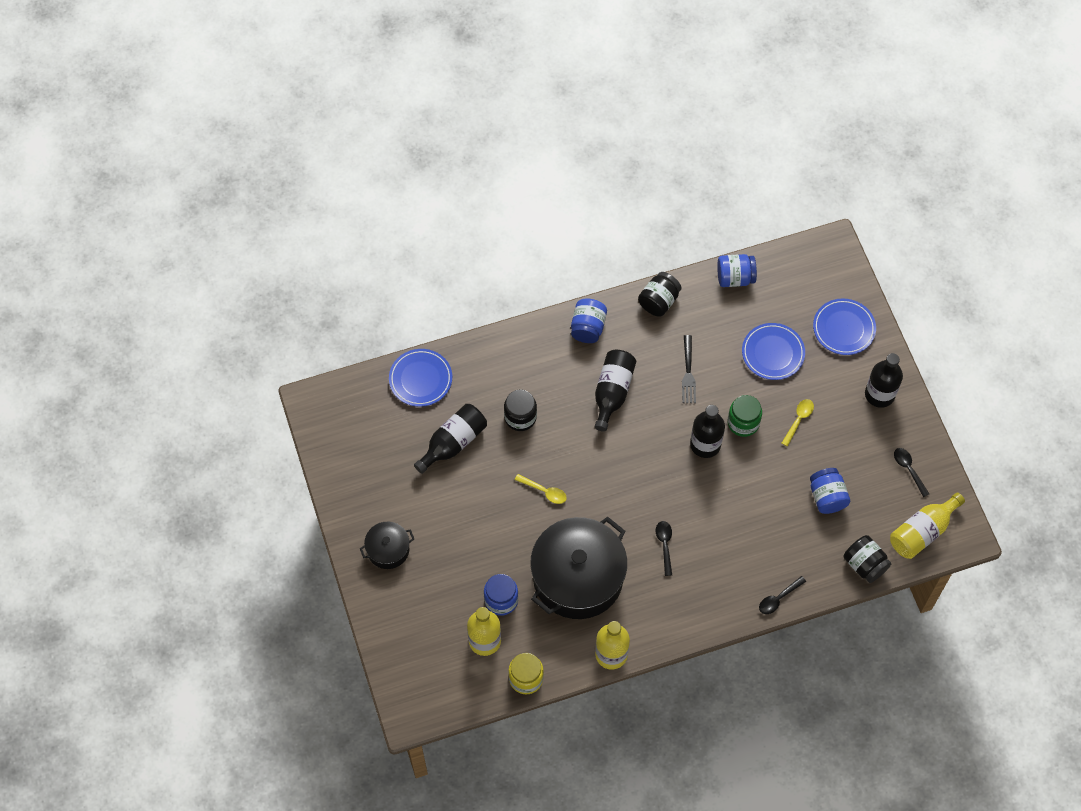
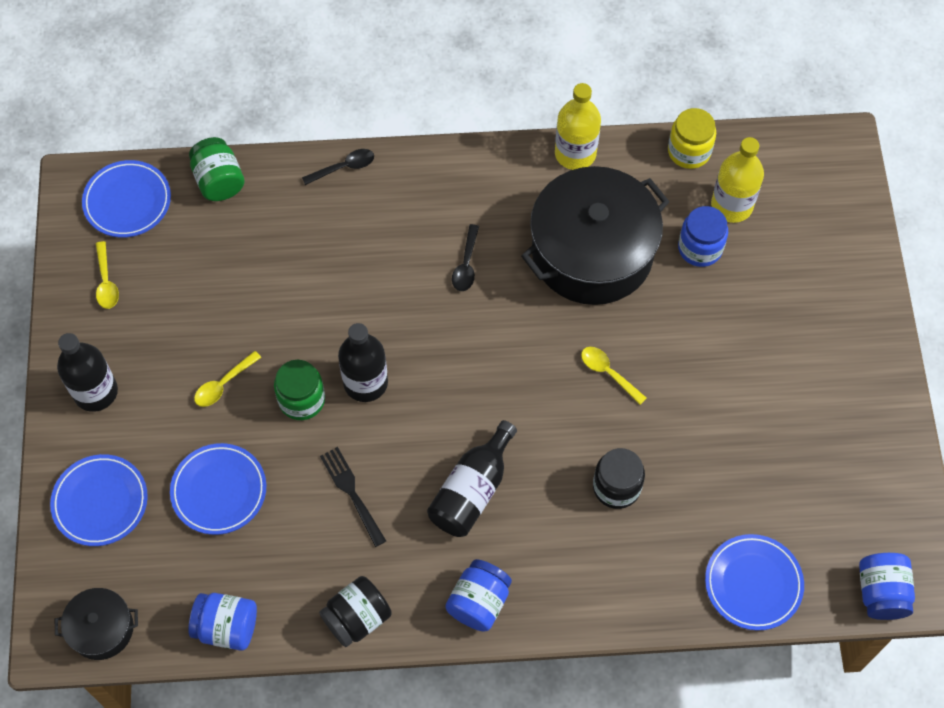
camera: 165 degrees left, 0 degrees up
black pot [360,522,414,569] -> black pot moved to [55,588,138,660]
black bottle [414,404,487,474] -> none
black fork [682,335,696,403] -> black fork turned 45 degrees counterclockwise [320,447,386,547]
blue jar [810,468,850,514] -> blue jar moved to [859,553,915,620]
black jar [844,535,891,583] -> green jar [189,137,245,201]
yellow bottle [890,493,965,559] -> blue plate [82,160,171,238]
black spoon [894,448,929,497] -> yellow spoon [96,241,119,309]

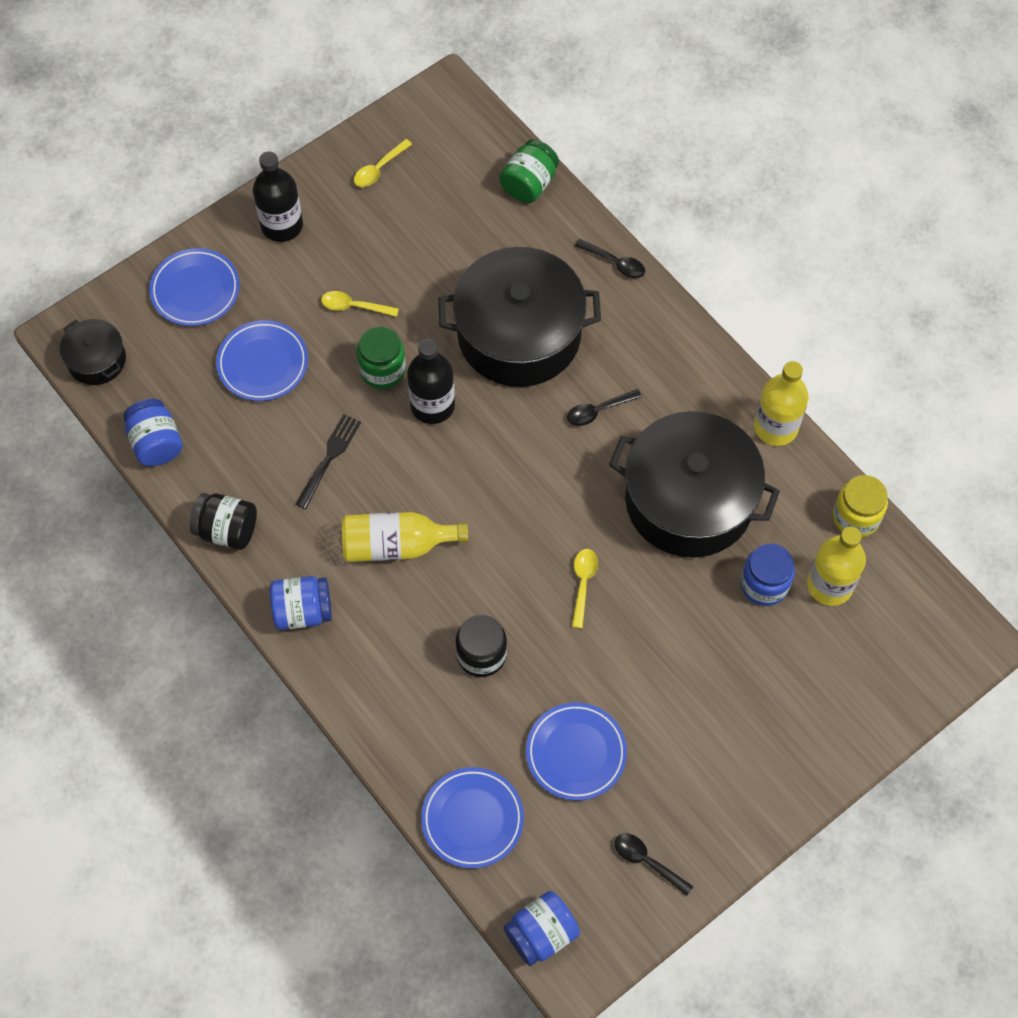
camera: 55 degrees right, 0 degrees up
blue plate [82,160,171,238] -> blue plate moved to [526,702,627,800]
black bottle [427,420,517,537] -> yellow bottle [342,512,468,562]
none -> black pot [439,247,601,387]
none -> black spoon [615,834,693,896]

